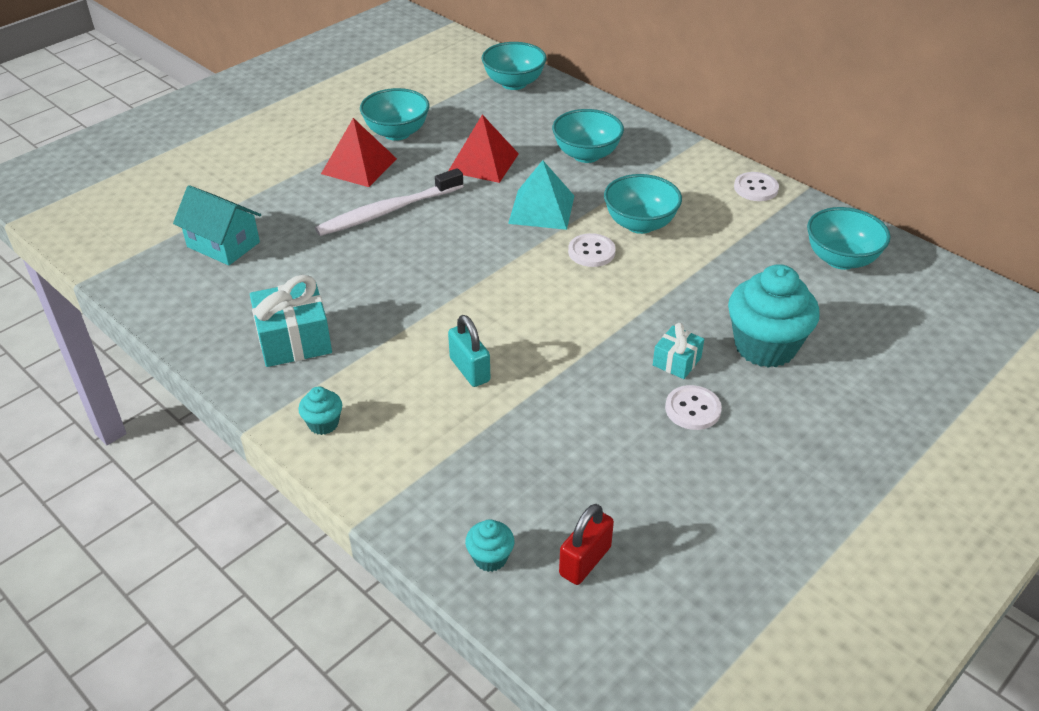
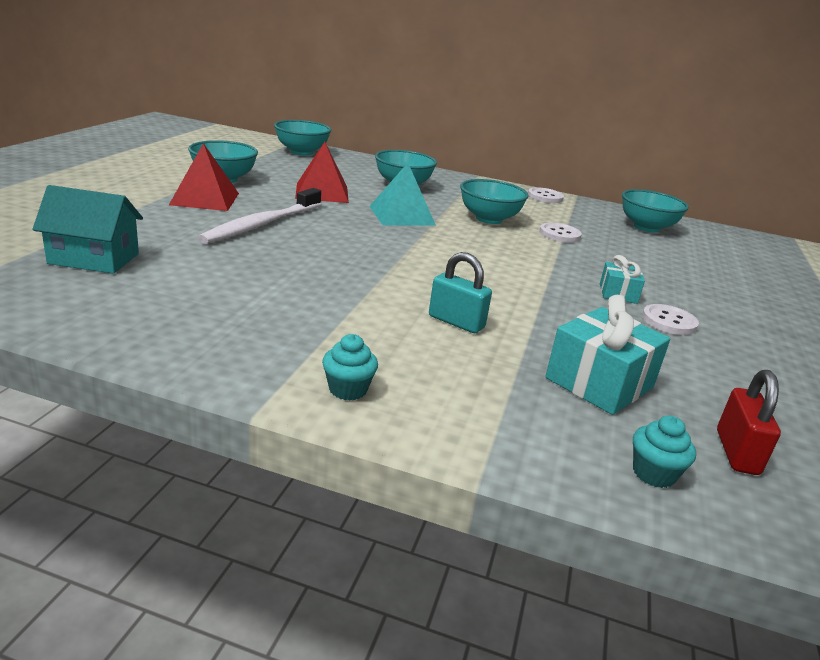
camera: 30 degrees left, 15 degrees down
turquoise gift [250,275,332,367] -> turquoise gift moved to [545,295,670,415]
white button [568,233,616,267] -> white button moved to [539,223,582,243]
turquoise cupcake [728,264,820,368] -> none

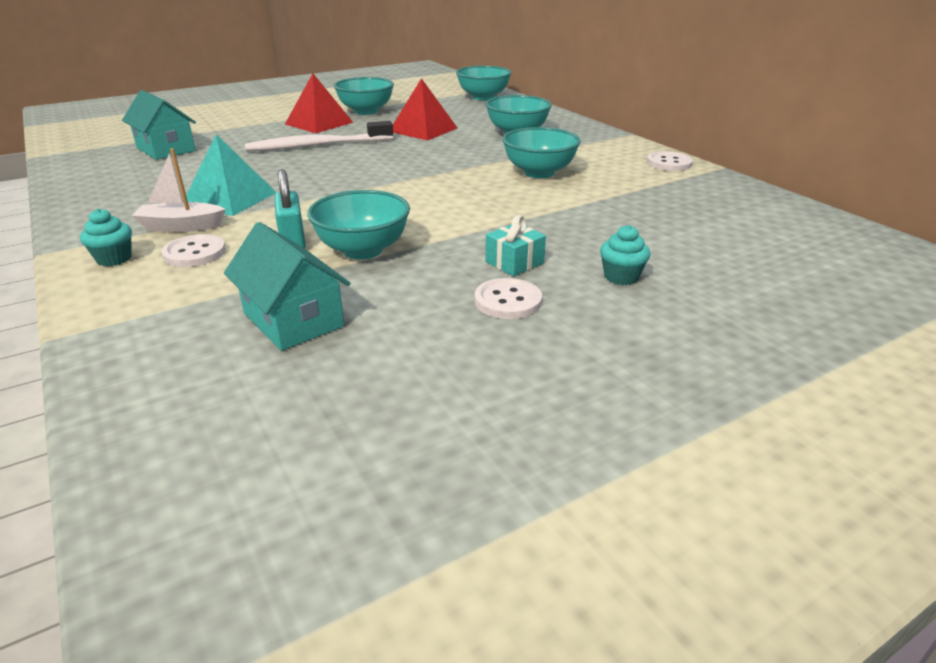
camera: 45 degrees right, 5 degrees up
turquoise pyramid [369,163,436,226] -> turquoise pyramid moved to [186,134,277,216]
white button [539,223,582,243] -> white button moved to [162,234,226,267]
turquoise gift [545,295,670,415] -> turquoise house [224,222,350,351]
turquoise bowl [622,189,689,232] -> turquoise bowl moved to [307,190,410,259]
turquoise cupcake [633,415,696,488] -> turquoise cupcake moved to [600,225,650,285]
red padlock [717,370,781,475] -> none
none -> white boat [131,148,226,232]

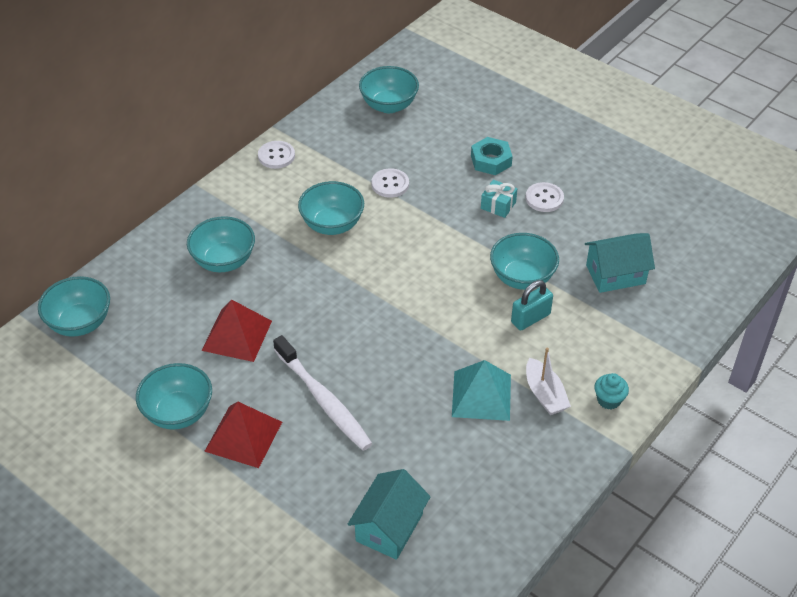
camera: 110 degrees left, 15 degrees up
white button [162,234,226,267] -> white button moved to [372,168,409,198]
turquoise house [224,222,350,351] -> turquoise house turned 45 degrees clockwise [585,233,655,293]
turquoise cupcake [600,225,650,285] -> turquoise nut [471,137,513,175]
none -> turquoise bowl [359,66,419,113]

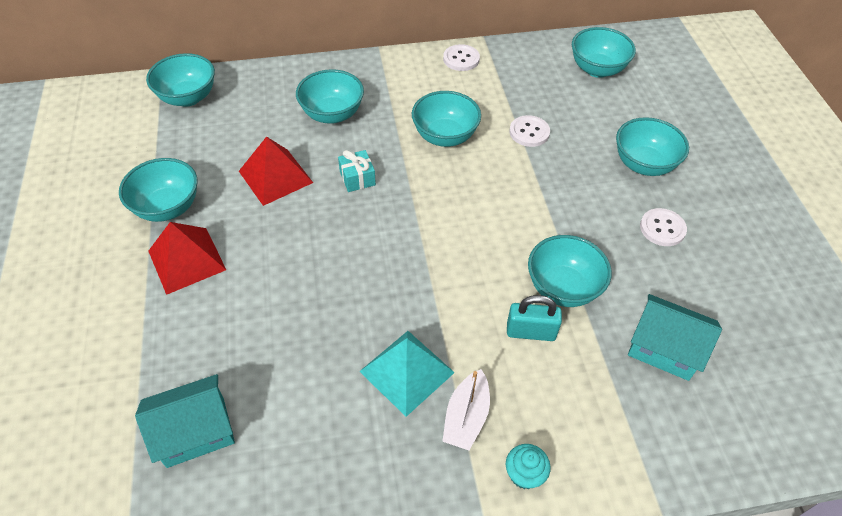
camera: 40 degrees right, 5 degrees up
white toothbrush [273,335,373,451] -> none
turquoise nut [471,137,513,175] -> turquoise bowl [616,117,689,176]
turquoise gift [481,180,517,218] -> turquoise gift moved to [338,150,376,192]

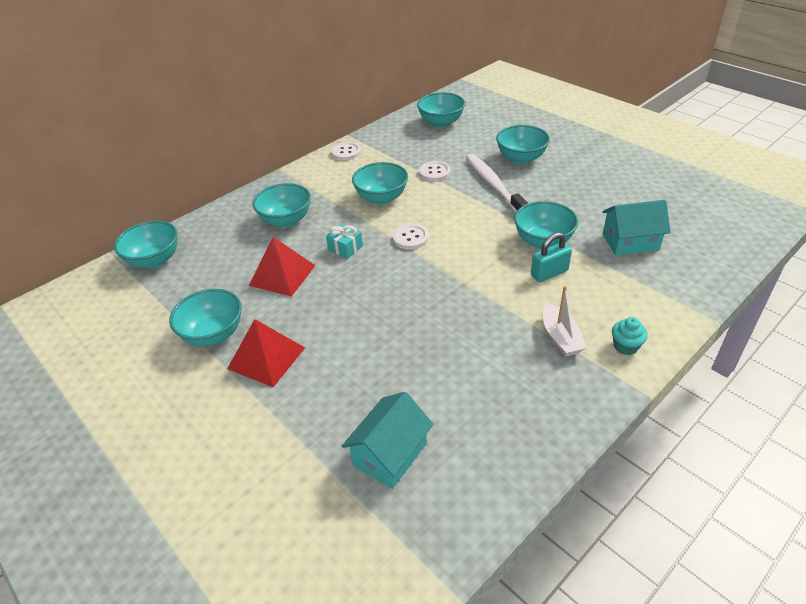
camera: 30 degrees left, 10 degrees down
turquoise pyramid [359,331,455,417] -> none
white button [640,208,687,246] -> white button moved to [393,224,429,249]
none -> white toothbrush [466,154,529,213]

